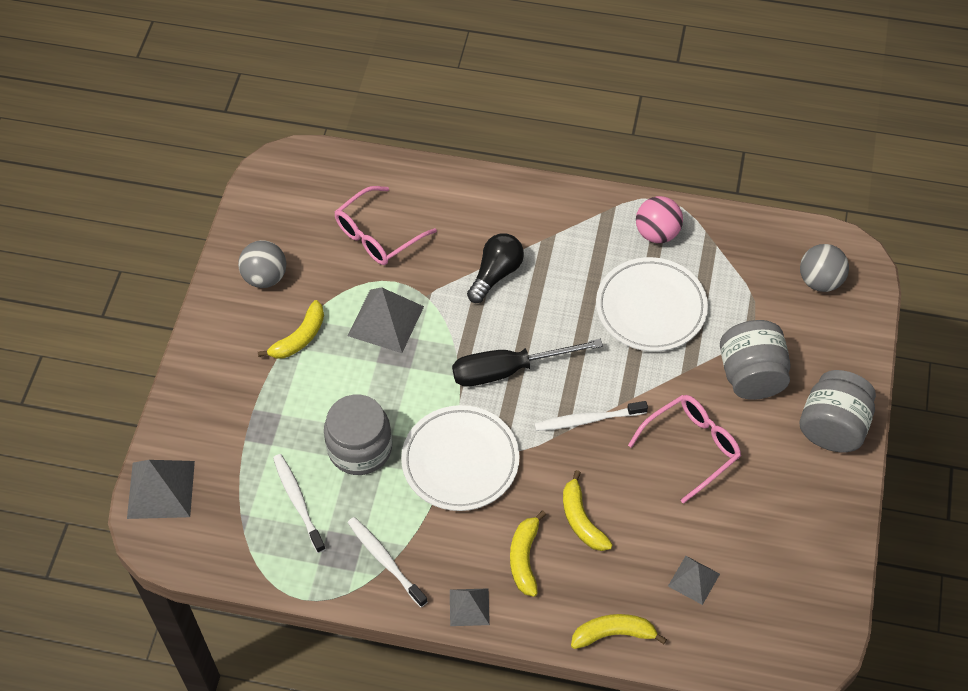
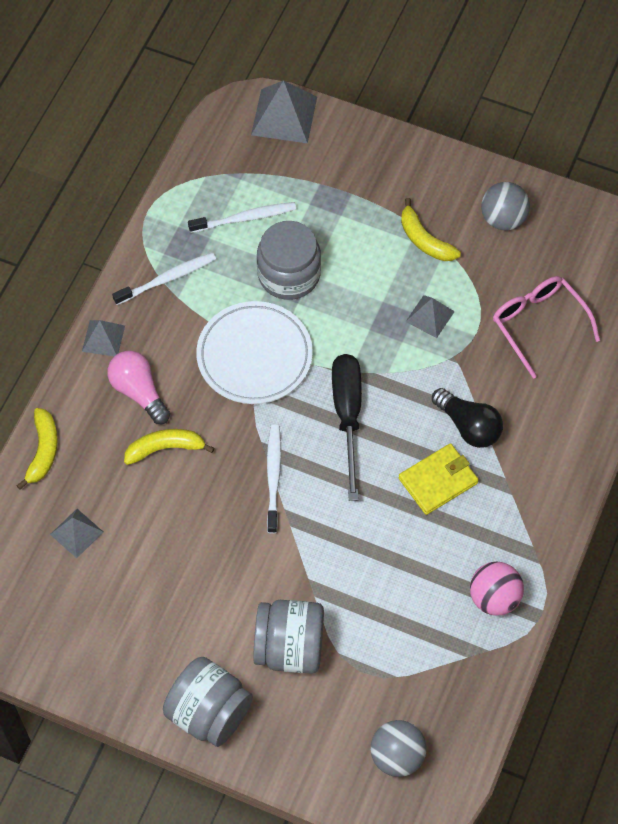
camera: 100 degrees right, 5 degrees up
grey pyramid [347,287,424,353] -> grey pyramid [406,295,455,338], size x0.60
yellow banana [510,511,546,597] -> pink light bulb [107,351,170,424]
white plate [596,257,708,352] -> none
pink glasses [628,395,741,504] -> none
none -> yellow wallet [399,443,479,515]

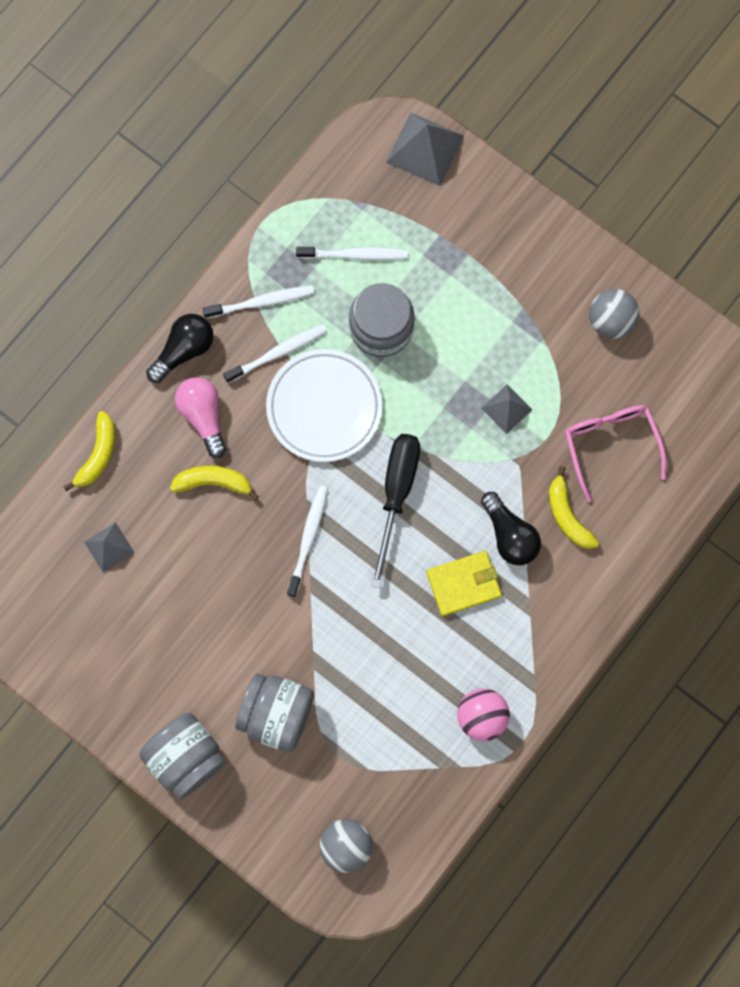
camera: 15 degrees right, 15 degrees up
grey pyramid [82,320,125,356] -> black light bulb [146,314,214,383]
yellow banana [401,198,461,261] -> yellow banana moved to [549,466,599,549]
none -> white toothbrush [223,324,327,383]

